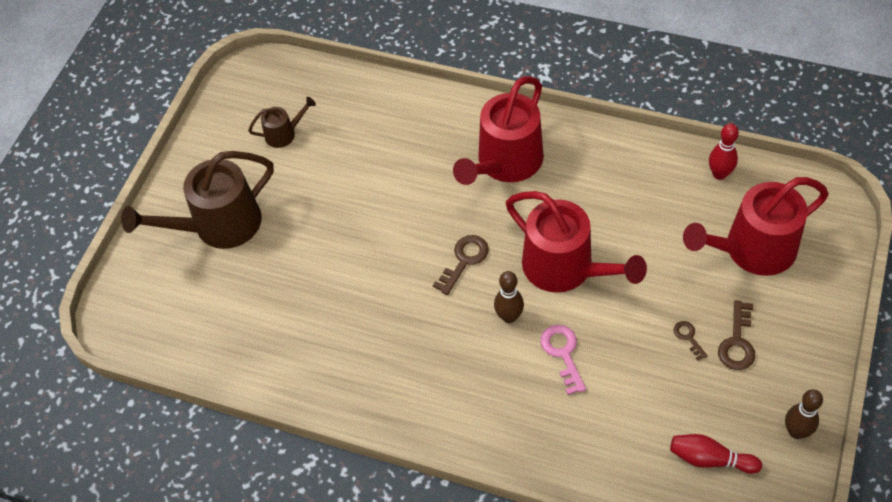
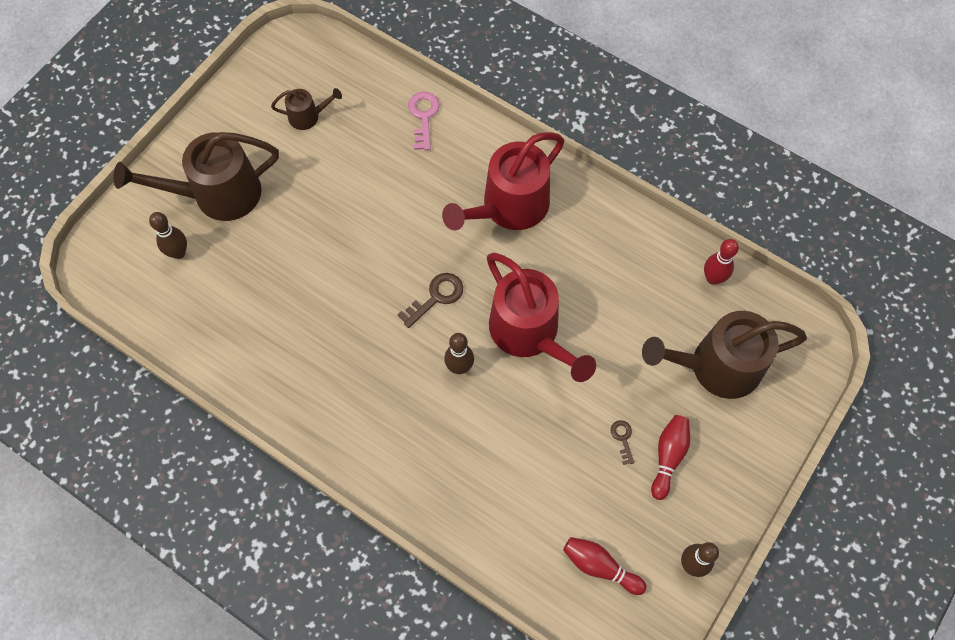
camera: 10 degrees right, 10 degrees up
pink key [541,325,586,395] -> pink key moved to [408,92,440,150]
red watering can [683,177,829,276] -> brown watering can [642,311,807,399]
brown key [718,300,755,370] -> red bowling pin [651,415,690,500]
none -> brown bowling pin [149,212,187,259]

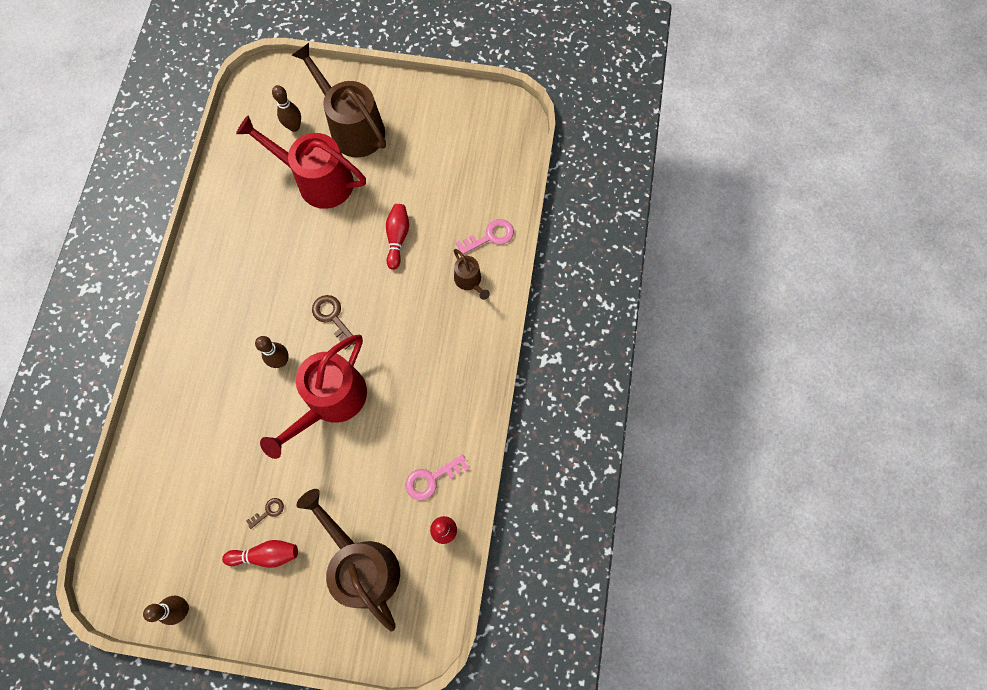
camera: 65 degrees right, 5 degrees up
brown watering can [271,88,342,130] -> brown watering can moved to [454,249,490,300]
brown key [398,273,463,328] -> brown key turned 150 degrees counterclockwise [312,295,356,349]
red watering can [442,132,564,230] -> red watering can moved to [236,115,366,209]
red bowling pin [563,537,647,595] -> red bowling pin moved to [386,204,409,270]
none -> pink key [406,455,469,501]

